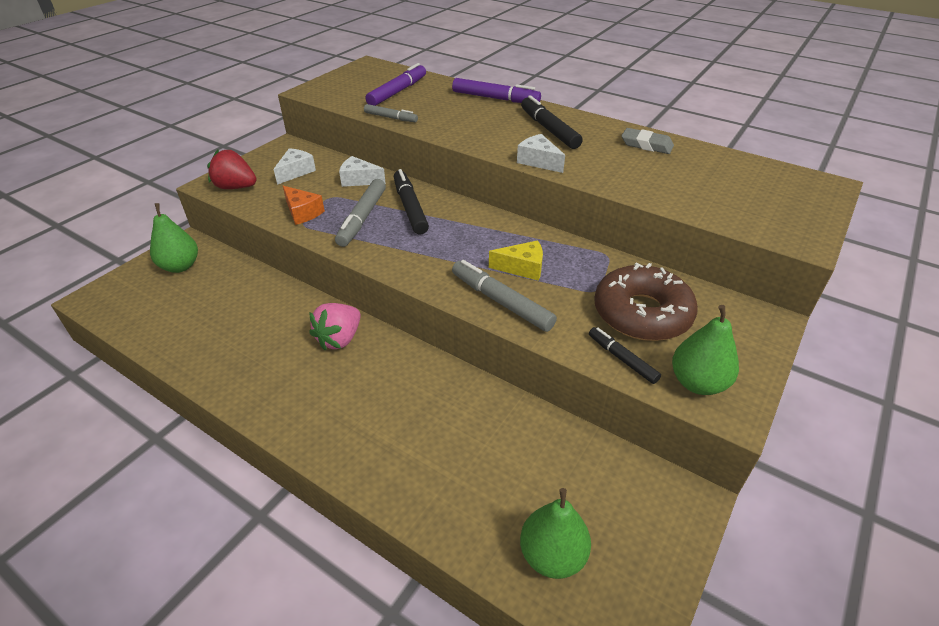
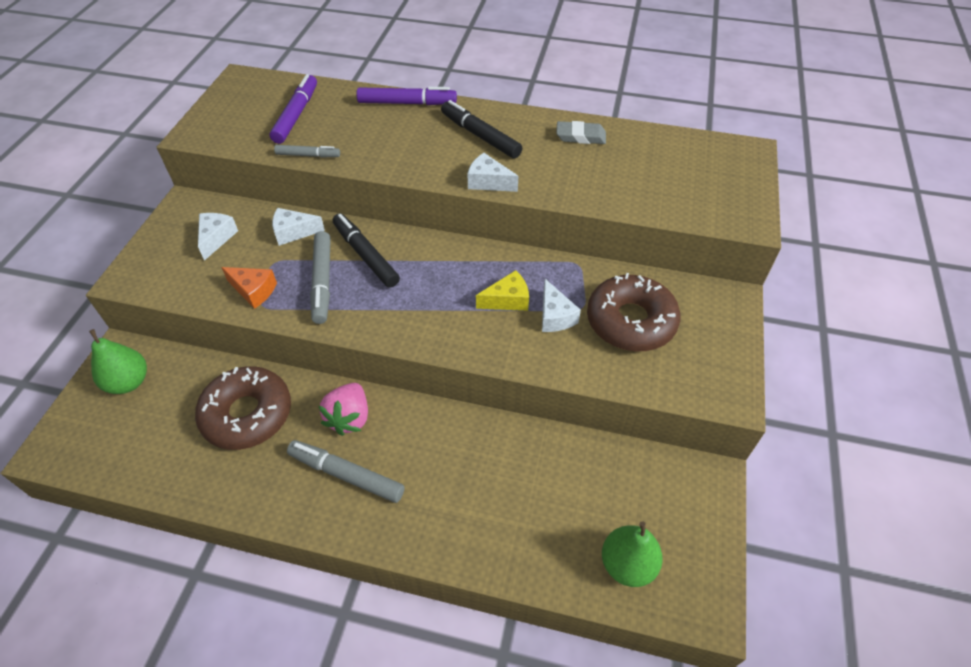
camera: 20 degrees left, 10 degrees up
red strawberry [207,150,257,189] -> none
grey marker [452,260,557,332] -> grey marker moved to [287,440,405,503]
black marker [589,327,661,384] -> none
green pear [672,305,739,395] -> none
none -> brown donut [195,366,291,450]
none -> white cheese [542,279,581,332]

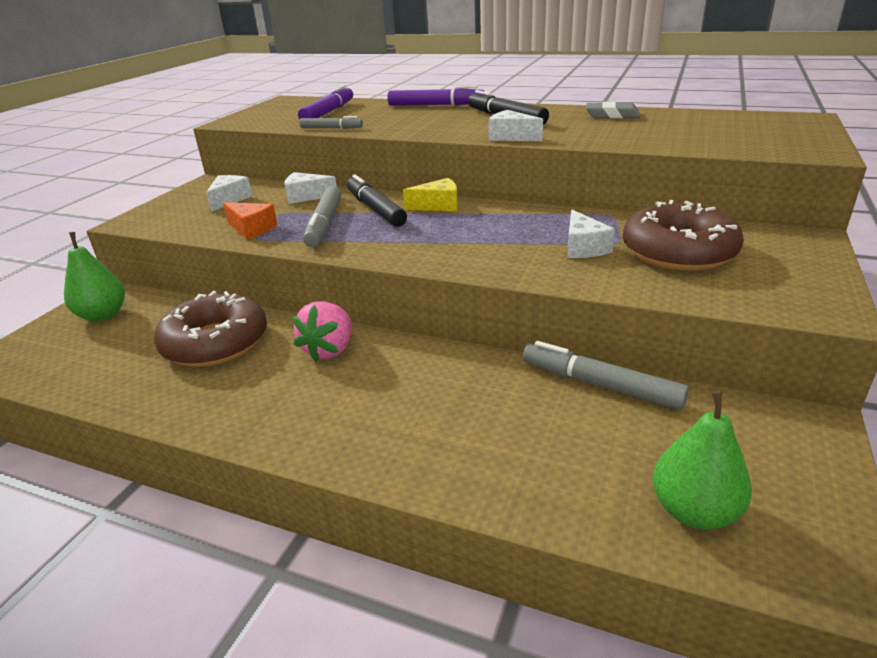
camera: 10 degrees right, 20 degrees down
grey marker [287,440,405,503] -> grey marker moved to [523,341,689,410]
yellow cheese [476,270,529,311] -> yellow cheese moved to [403,178,458,211]

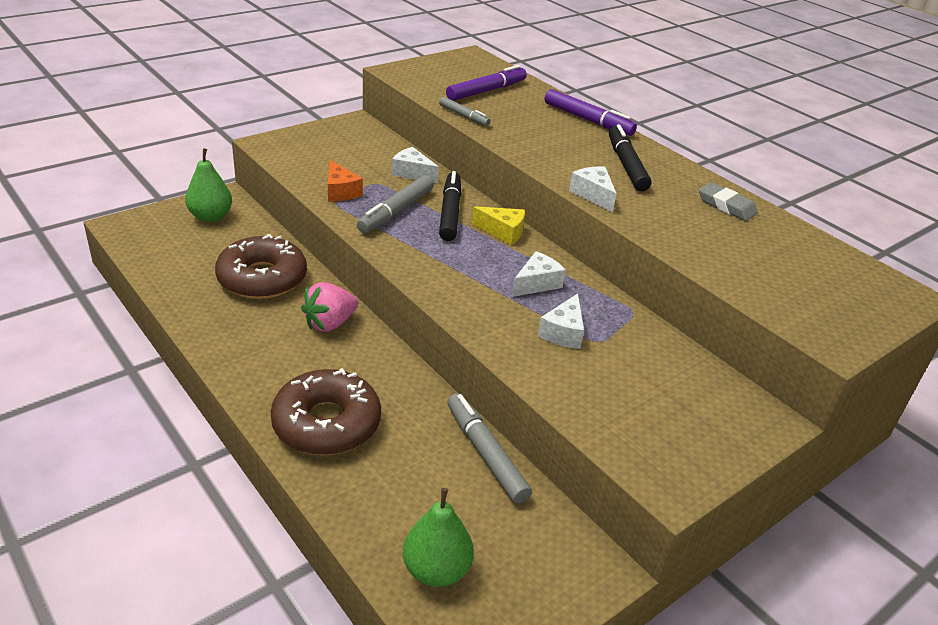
camera: 25 degrees right, 5 degrees up
white cheese [206,175,252,212] -> white cheese moved to [512,251,566,297]
brown donut [623,200,744,271] -> brown donut moved to [271,368,381,455]

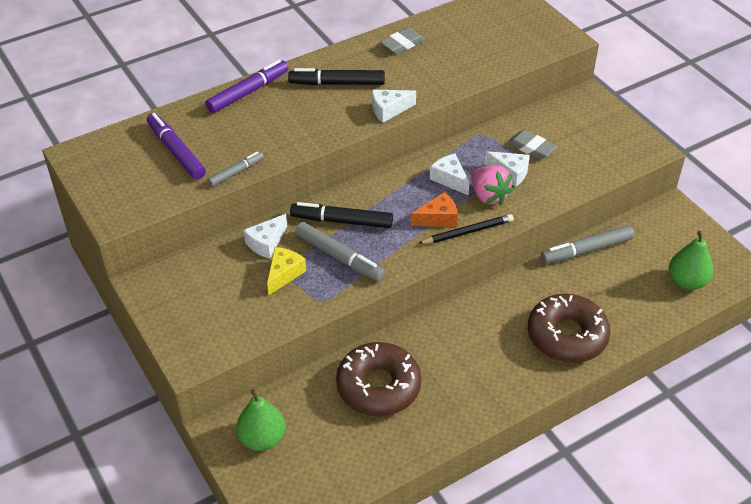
camera: 80 degrees left, 10 degrees up
pink strawberry [301,282,358,332] -> pink strawberry moved to [471,165,513,205]
orange cheese [328,160,363,201] -> orange cheese moved to [411,192,458,227]
yellow cheese [472,207,525,245] -> yellow cheese moved to [267,247,306,295]
none -> black pencil [418,214,514,244]
none -> grey eraser [508,130,557,159]

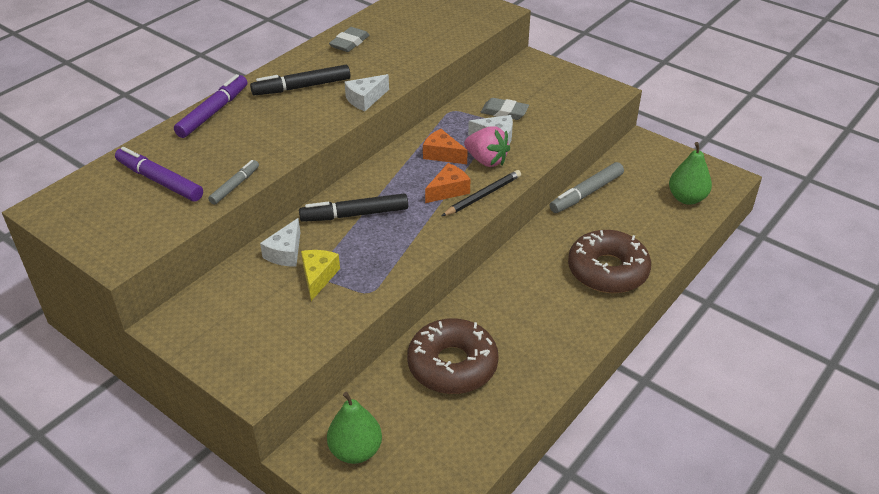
camera: 20 degrees left, 5 degrees down
grey marker [295,222,385,281] -> none
white cheese [430,154,470,195] -> orange cheese [423,129,468,164]

